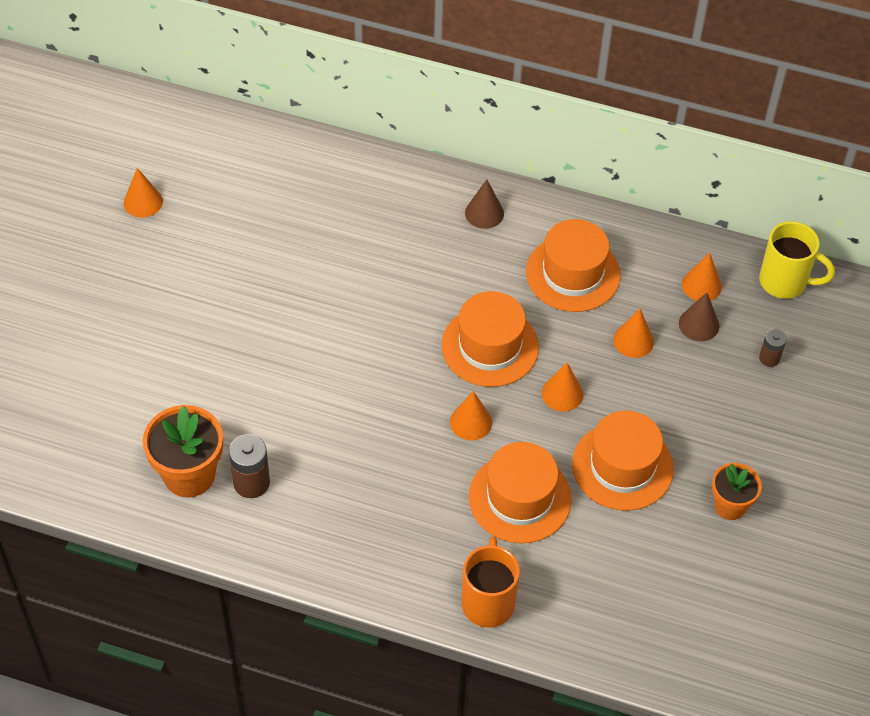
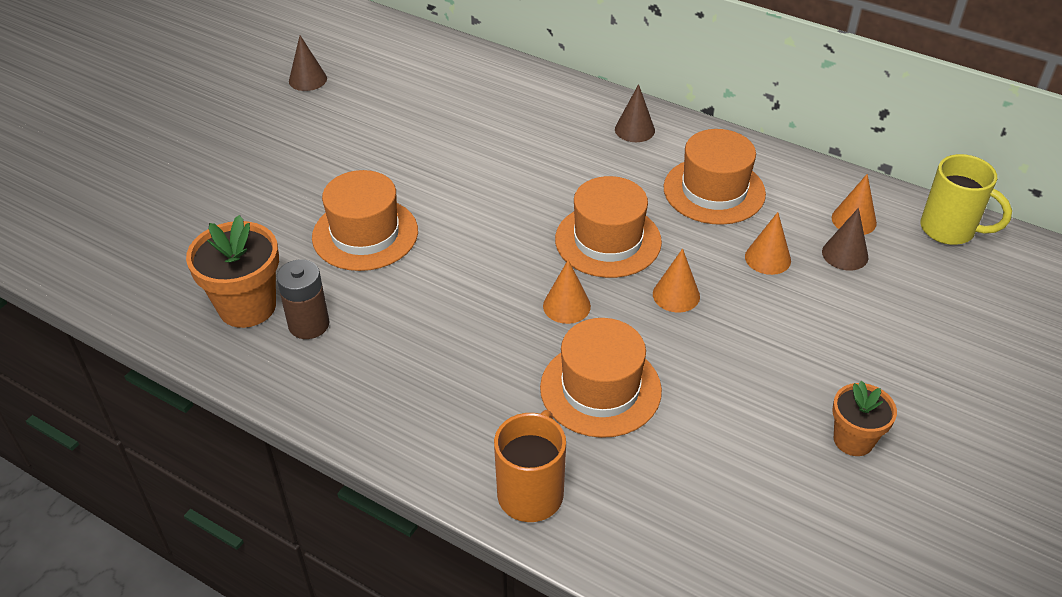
camera: 15 degrees right, 10 degrees down
orange cone [124,168,163,218] -> brown cone [289,35,327,91]
orange hat [572,410,674,511] -> orange hat moved to [312,170,418,271]
brown battery [759,329,787,367] -> none

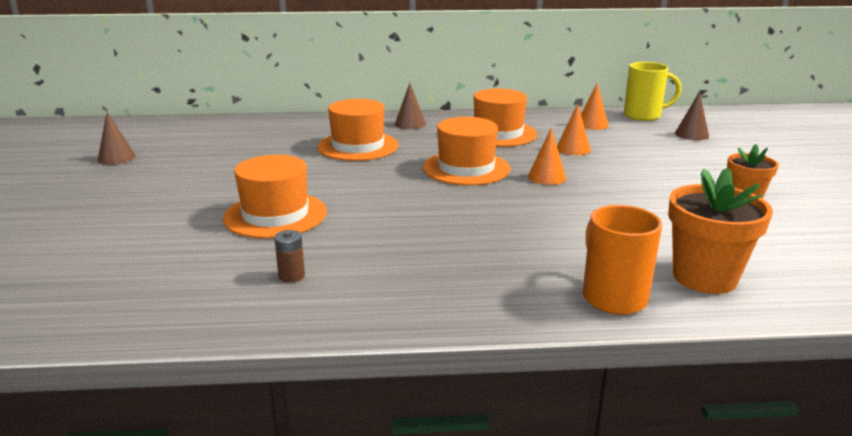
camera: 35 degrees left, 20 degrees down
orange flower pot [186,215,279,328] -> orange flower pot moved to [668,167,773,294]
brown battery [276,259,329,339] -> brown battery [274,230,305,283], size x0.61
orange hat [540,318,662,438] -> orange hat moved to [317,99,399,161]
orange cone [543,259,591,324] -> none
brown cone [822,208,868,271] -> brown cone moved to [675,91,709,140]

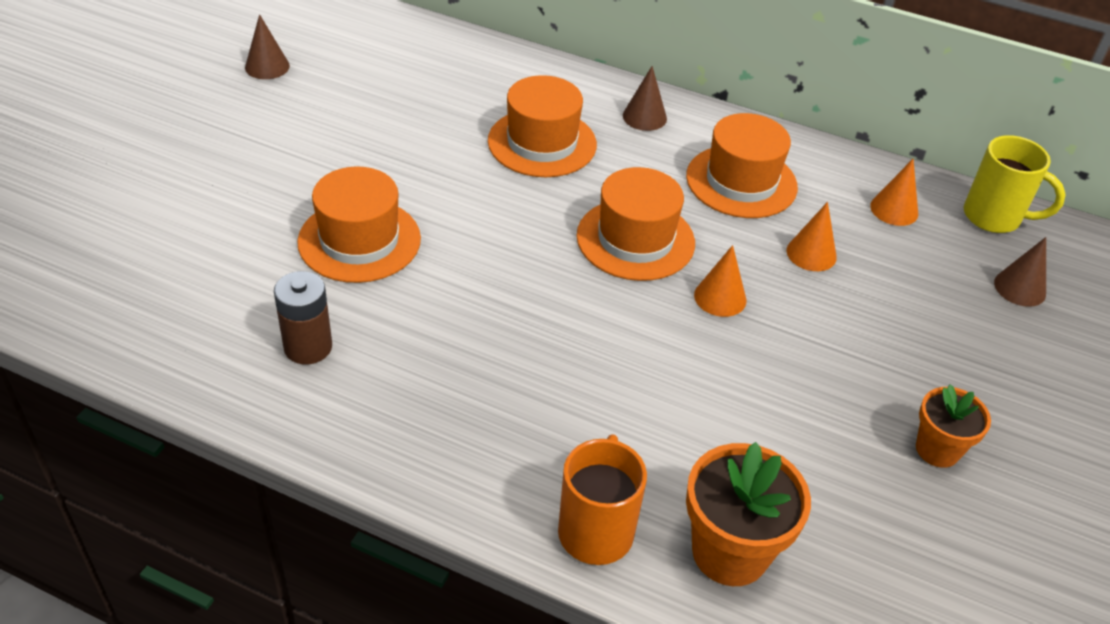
camera: 25 degrees right, 20 degrees up
brown battery [274,230,305,283] -> brown battery [274,271,332,364], size x1.65

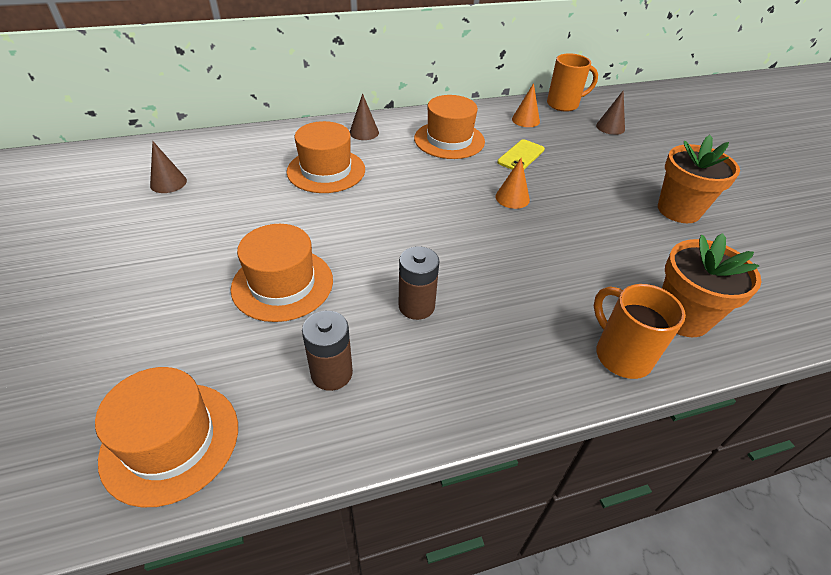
camera: 40 degrees left, 0 degrees up
brown cone [245,14,290,79] -> brown cone moved to [150,141,187,193]
orange hat [577,167,695,281] -> orange hat moved to [95,367,238,508]
orange cone [786,202,837,271] -> yellow phone [497,139,545,170]
orange flower pot [916,384,991,468] -> orange flower pot [658,135,740,223], size x1.61
yellow mug [963,135,1066,233] -> orange mug [547,53,598,112]
none -> brown battery [399,246,439,320]

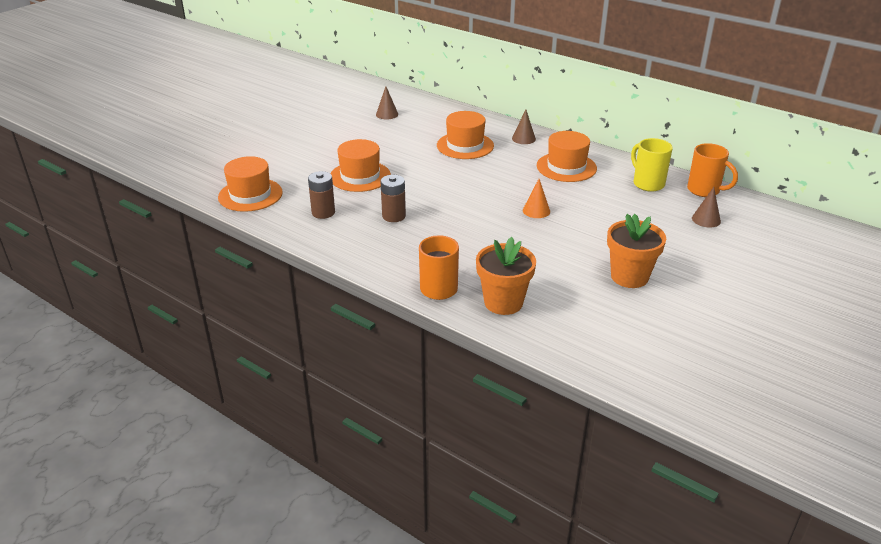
camera: 55 degrees right, 10 degrees down
yellow phone [497,139,545,170] -> none
orange cone [512,83,540,127] -> yellow mug [631,138,673,192]

